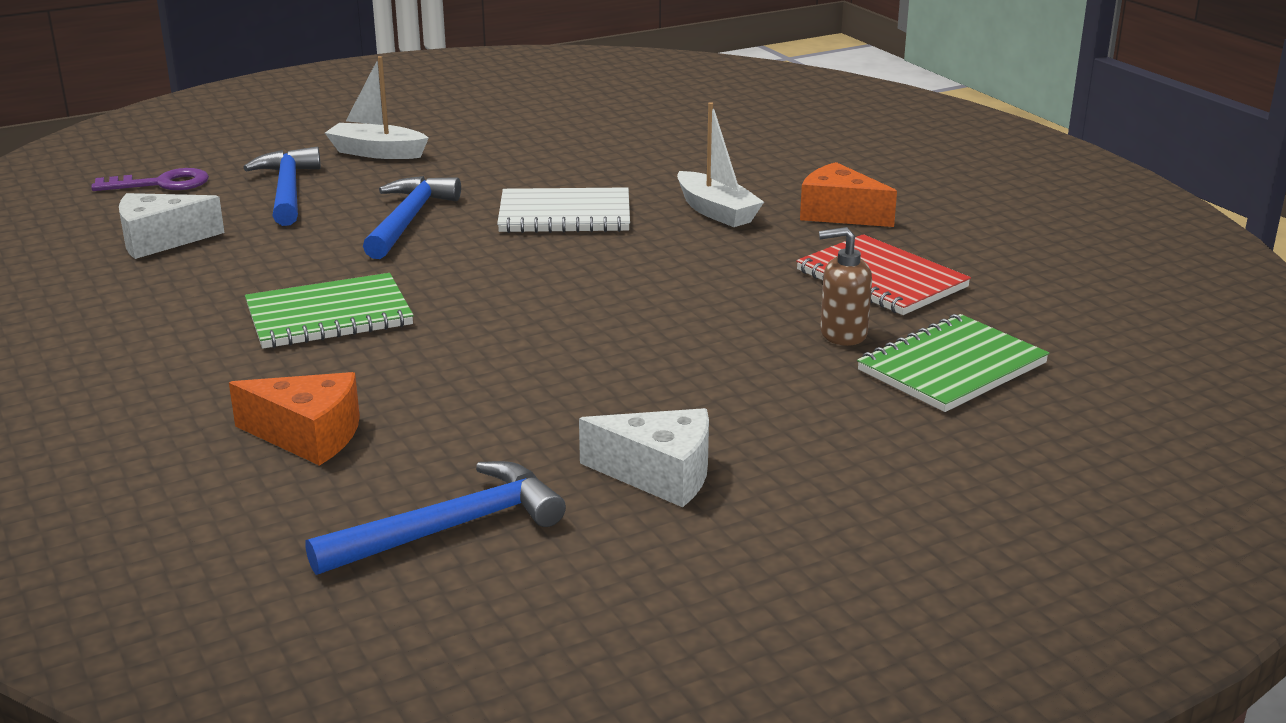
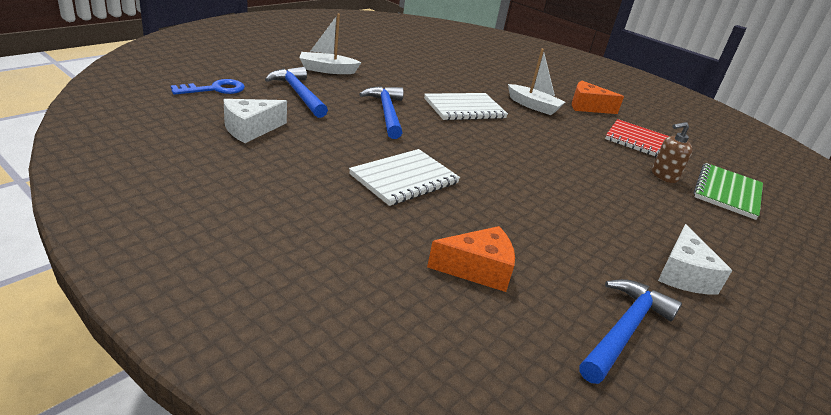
camera: 25 degrees left, 5 degrees up
purple key [91,168,209,191] -> blue key [171,79,245,95]
green notebook [245,273,414,349] -> white notebook [349,149,460,206]
white cheese [579,408,709,507] -> white cheese turned 105 degrees clockwise [658,224,732,295]

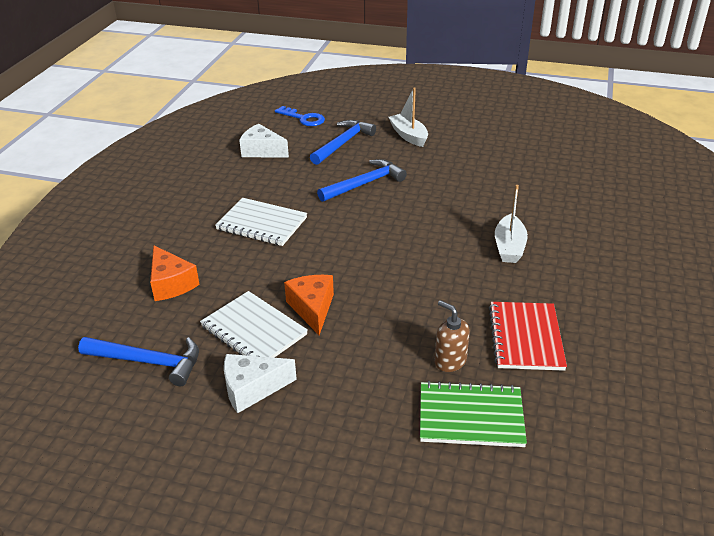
camera: 70 degrees right, 5 degrees up
white notebook [424,93,508,120] -> white notebook moved to [200,291,308,358]
orange cheese [572,81,624,114] -> orange cheese moved to [284,275,334,335]

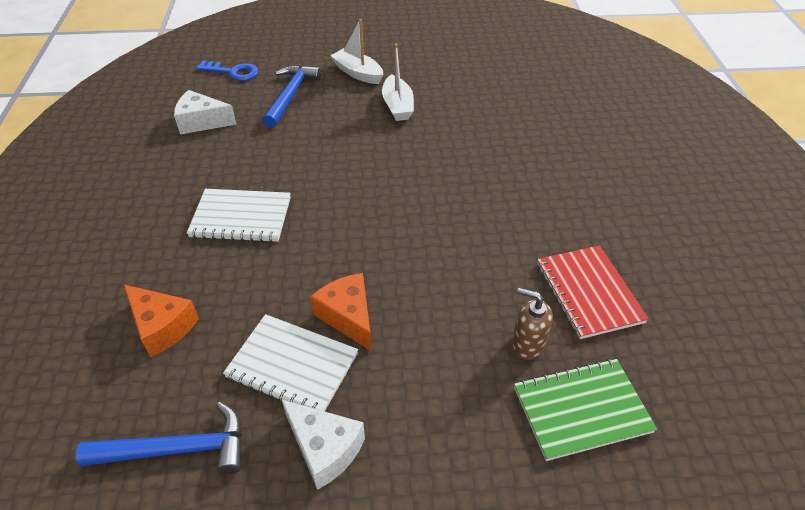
camera: 20 degrees left, 10 degrees up
white cheese [224,354,297,413] -> white cheese turned 105 degrees counterclockwise [281,399,365,490]
blue hammer [317,159,407,202] -> none
white boat [495,185,528,263] -> white boat moved to [382,44,414,121]

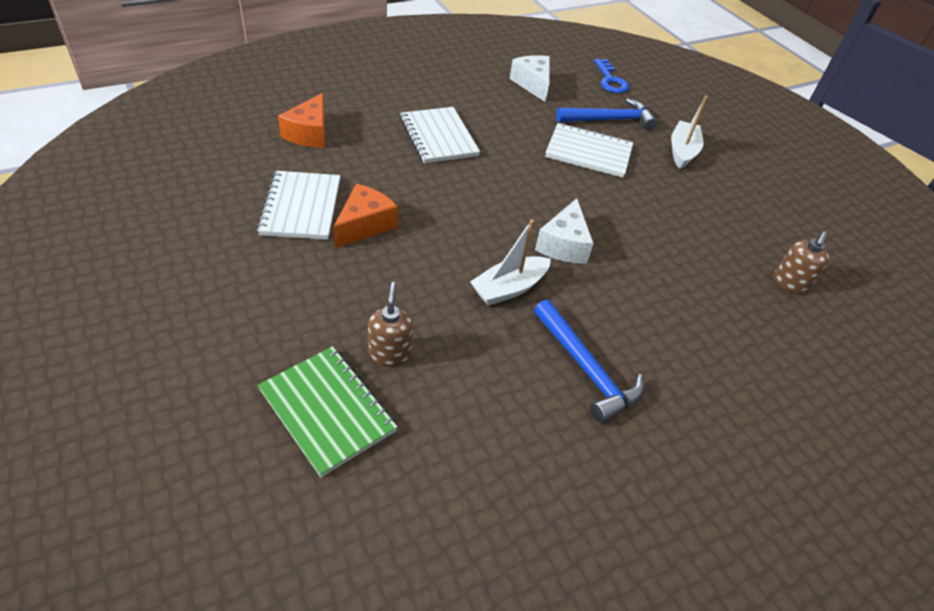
camera: 60 degrees right, 0 degrees up
blue hammer [76,402,242,474] -> blue hammer moved to [534,300,644,423]
white cheese [281,399,365,490] -> white cheese moved to [535,198,593,264]
white boat [382,44,414,121] -> white boat moved to [470,219,551,306]
red notebook [537,246,649,339] -> none
none -> white notebook [545,123,633,178]
none -> brown soap dispenser [774,231,830,294]

